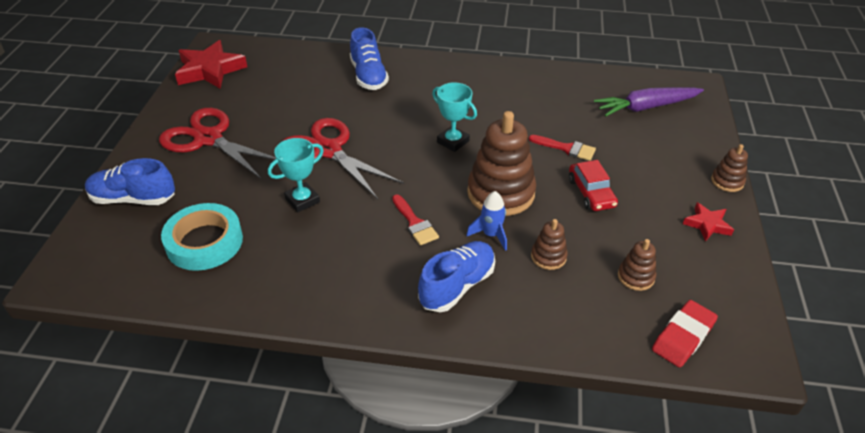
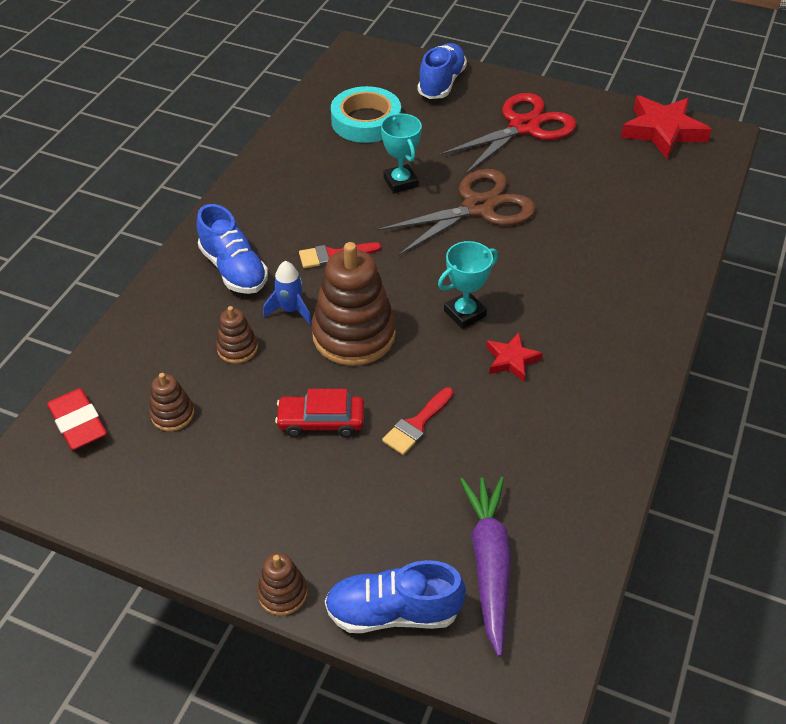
camera: 105 degrees right, 5 degrees up
red scissors [282,118,404,199] -> brown scissors [377,169,536,256]
blue shoe [350,27,389,90] -> blue shoe moved to [325,560,466,633]
red star [683,202,734,241] -> red star moved to [486,333,543,382]

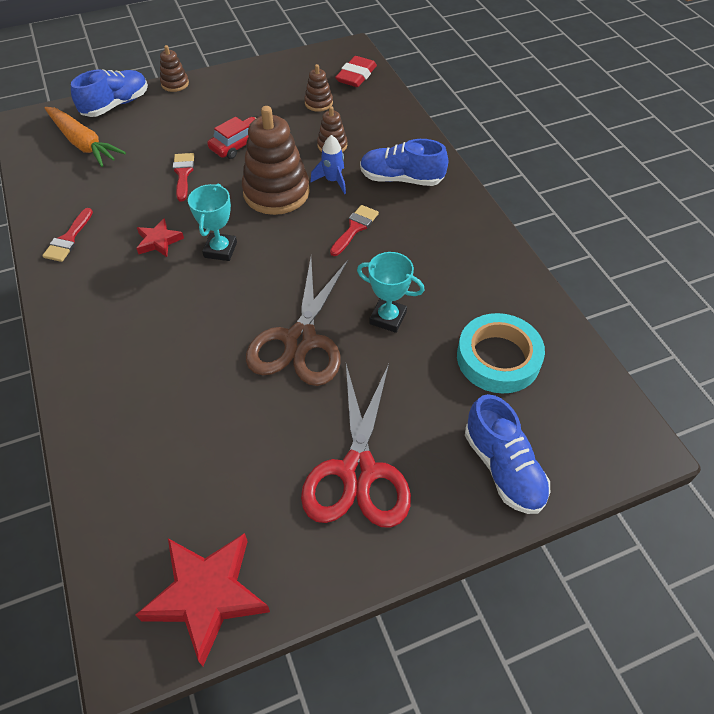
camera: 135 degrees right, 5 degrees up
red eraser [47,388,107,450] -> red eraser turned 75 degrees counterclockwise [335,56,377,87]
purple carrot [460,477,511,657] -> orange carrot [44,107,126,167]
none -> red brush [42,208,93,262]

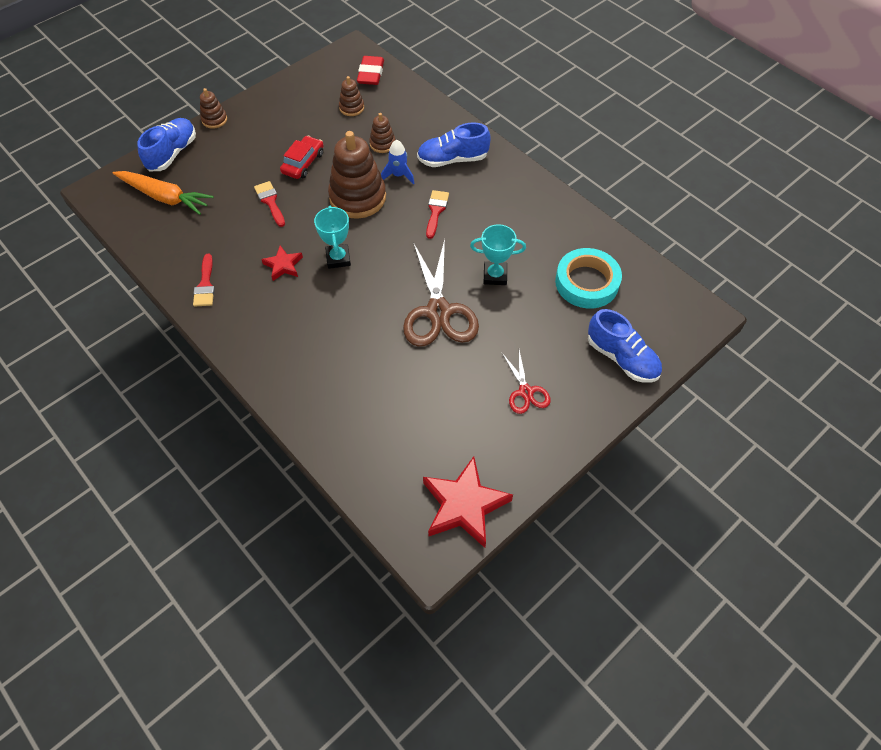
camera: 20 degrees left, 5 degrees up
red scissors [301,364,411,528] -> red scissors [502,350,551,414], size x0.53

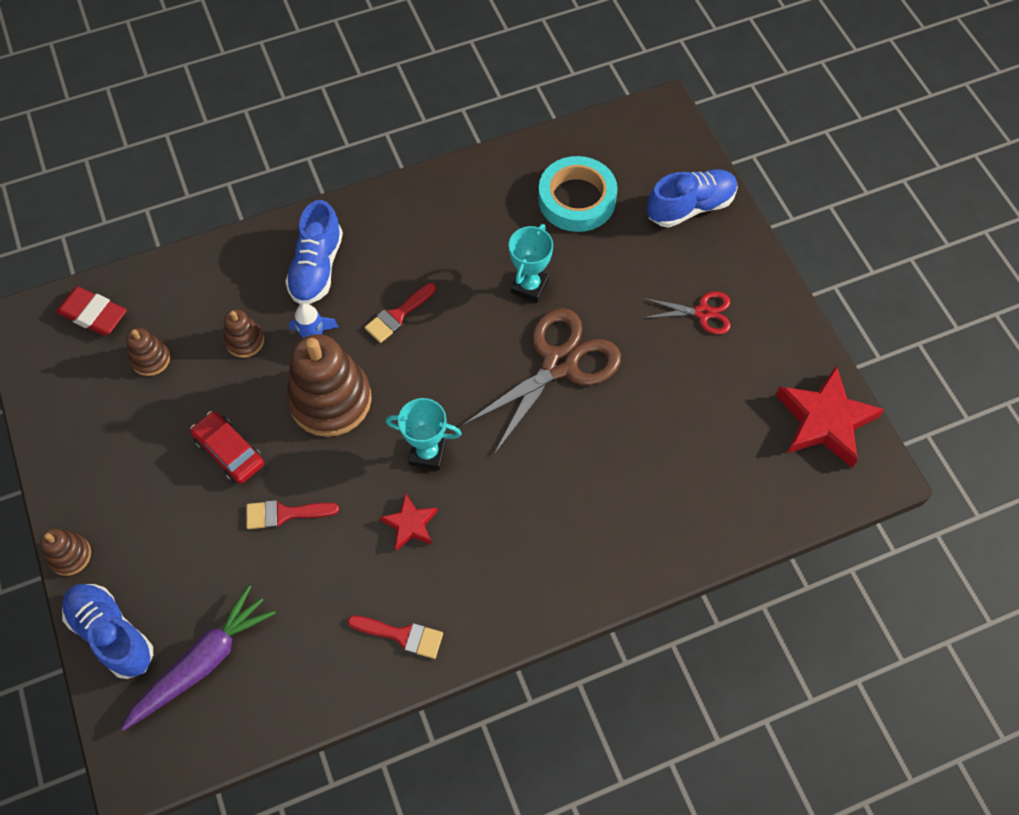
camera: 70 degrees left, 5 degrees up
orange carrot [113,171,214,215] -> purple carrot [121,585,276,731]
brown scissors [403,239,479,347] -> brown scissors turned 60 degrees counterclockwise [462,308,621,455]
red brush [426,190,449,239] -> red brush turned 75 degrees counterclockwise [365,283,436,343]

